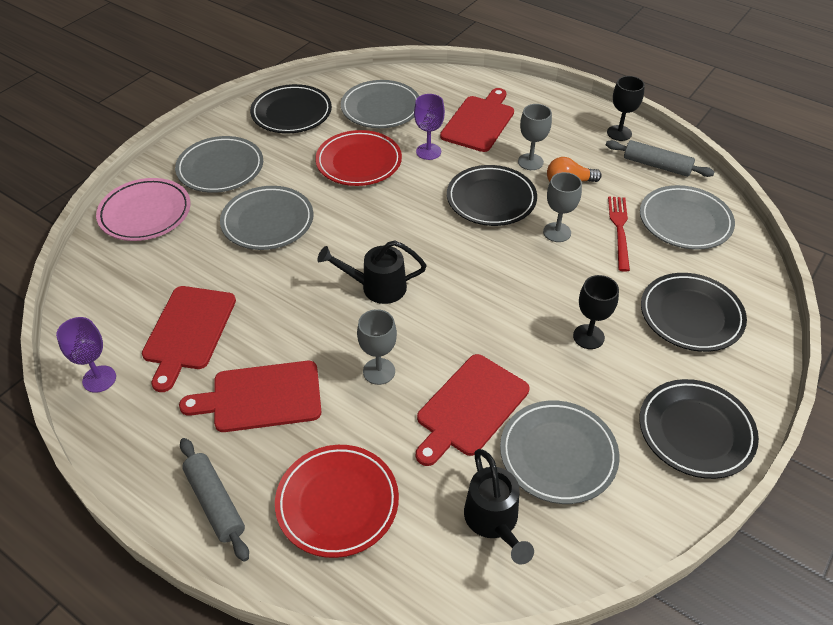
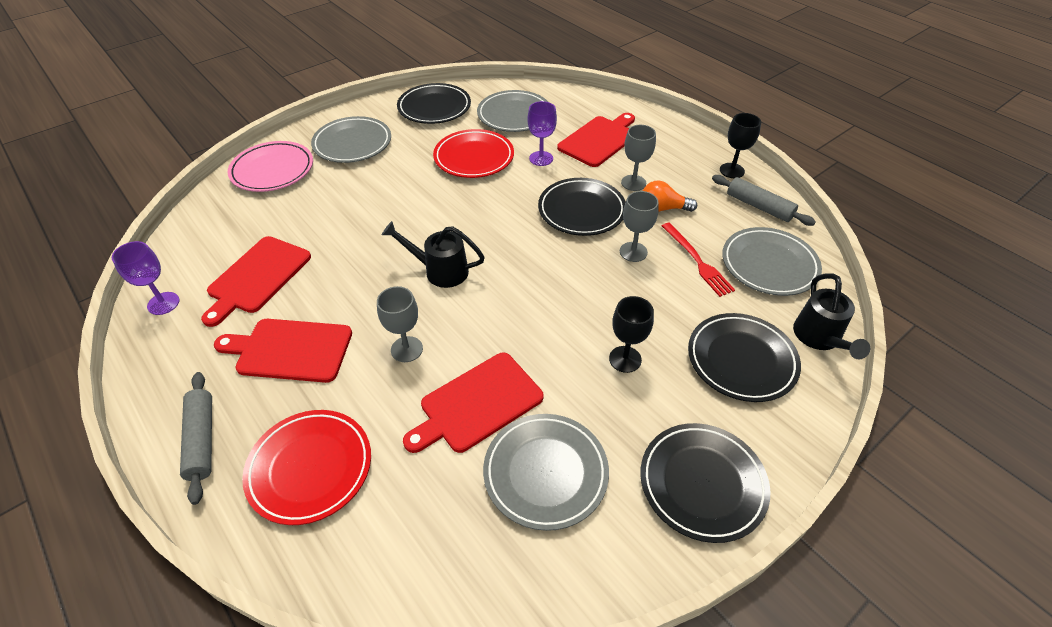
camera: 15 degrees right, 0 degrees up
grey plate [220,186,314,250] -> none
black watering can [464,449,534,565] -> black watering can moved to [793,273,870,359]
red fork [608,196,630,272] -> red fork turned 135 degrees clockwise [662,222,735,297]

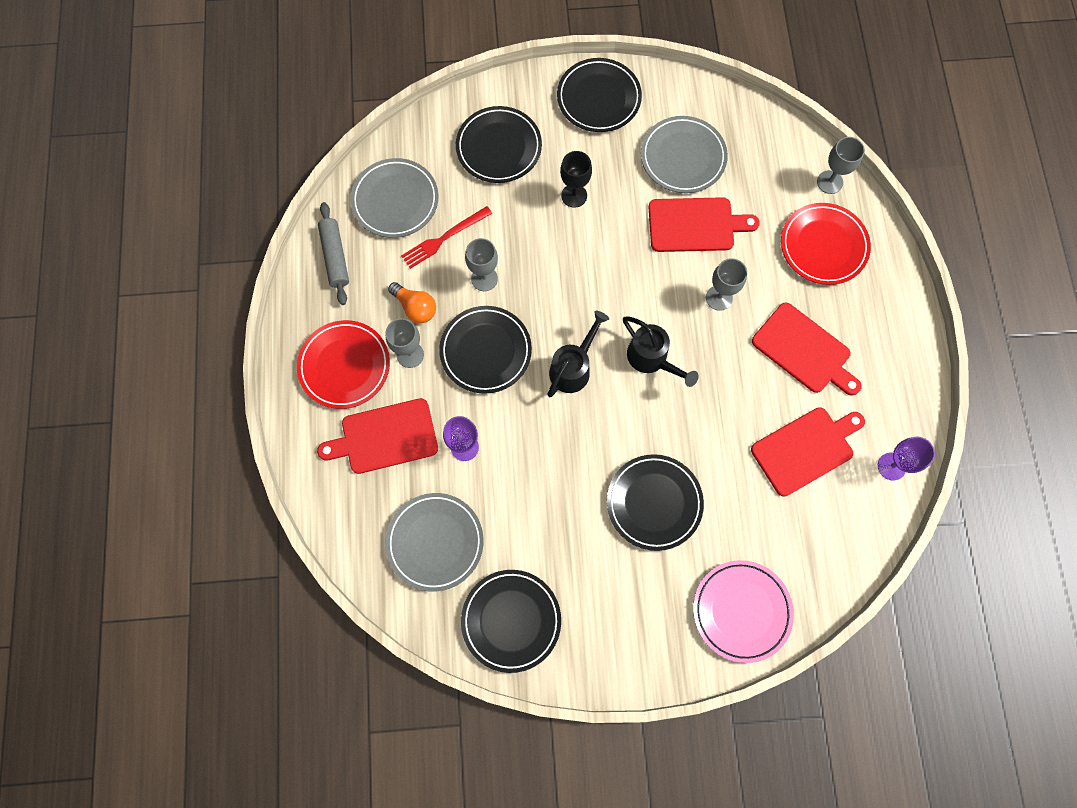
camera: 145 degrees left, 25 degrees up
grey rolling pin [180,372,212,505] -> none
grey plate [311,116,391,163] -> none
red plate [433,129,514,178] -> red plate moved to [297,320,390,409]
red fork [662,222,735,297] -> red fork turned 135 degrees counterclockwise [401,206,492,269]
black goblet [720,113,761,178] -> none
black watering can [793,273,870,359] -> black watering can moved to [547,311,609,397]
none -> black plate [607,454,704,551]
none -> grey goblet [817,137,865,194]

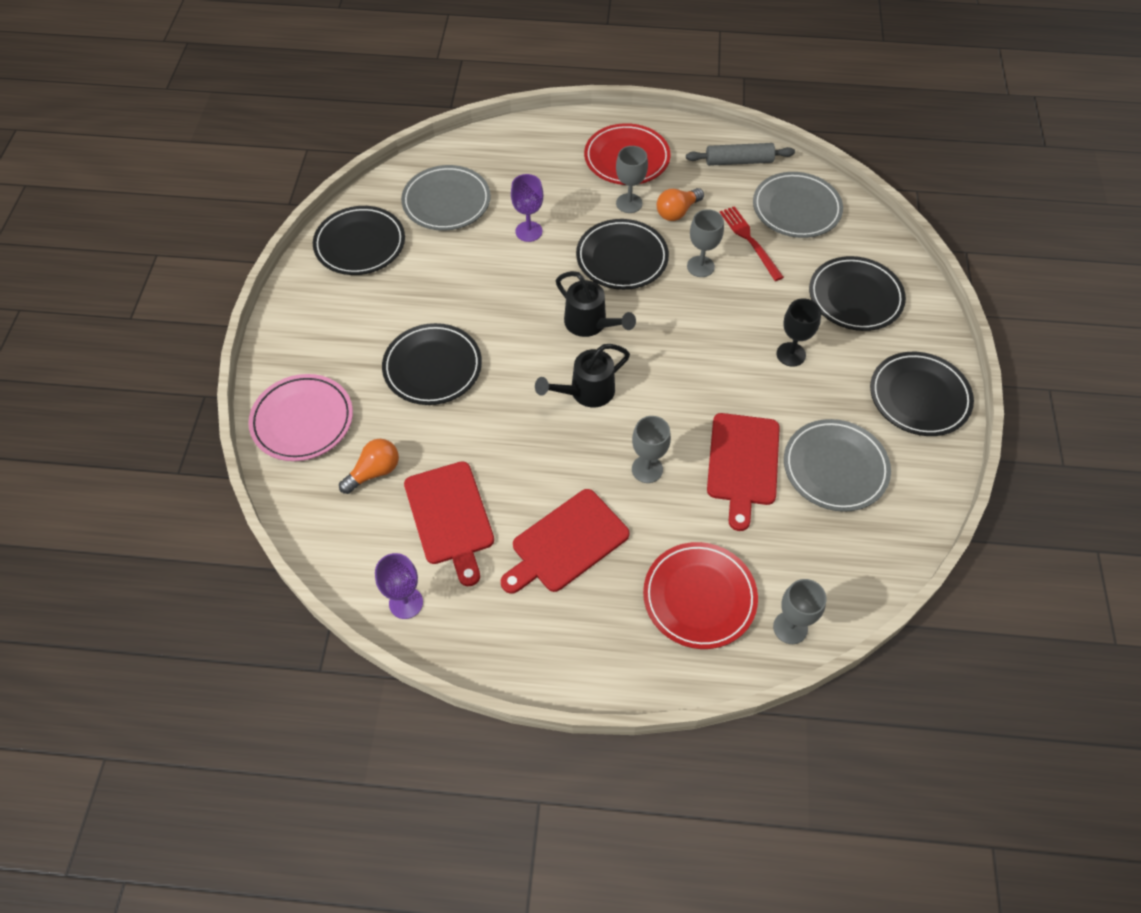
camera: 100 degrees right, 15 degrees down
red cutting board [317,398,438,474] -> none
none -> orange light bulb [339,439,399,494]

